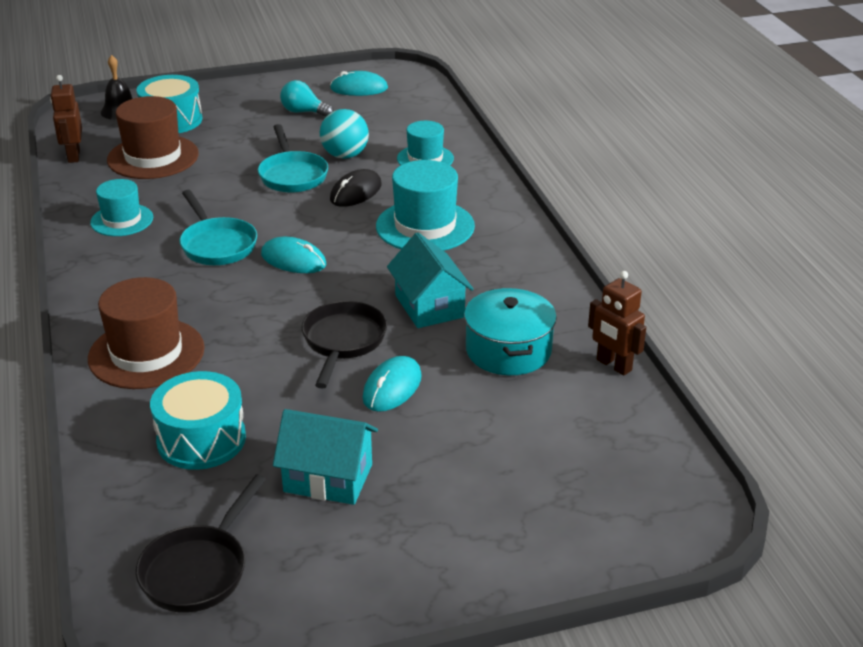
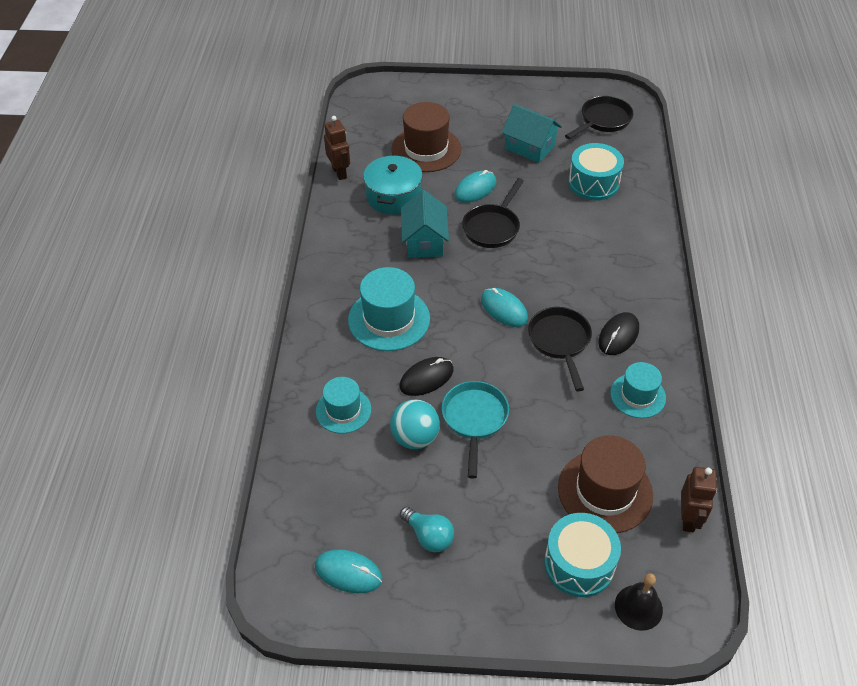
camera: 160 degrees left, 15 degrees up
brown hat [88,277,205,389] -> brown hat moved to [391,102,461,172]
turquoise pan [179,190,257,265] -> black pan [528,307,592,391]
none -> black mouse [598,312,639,355]

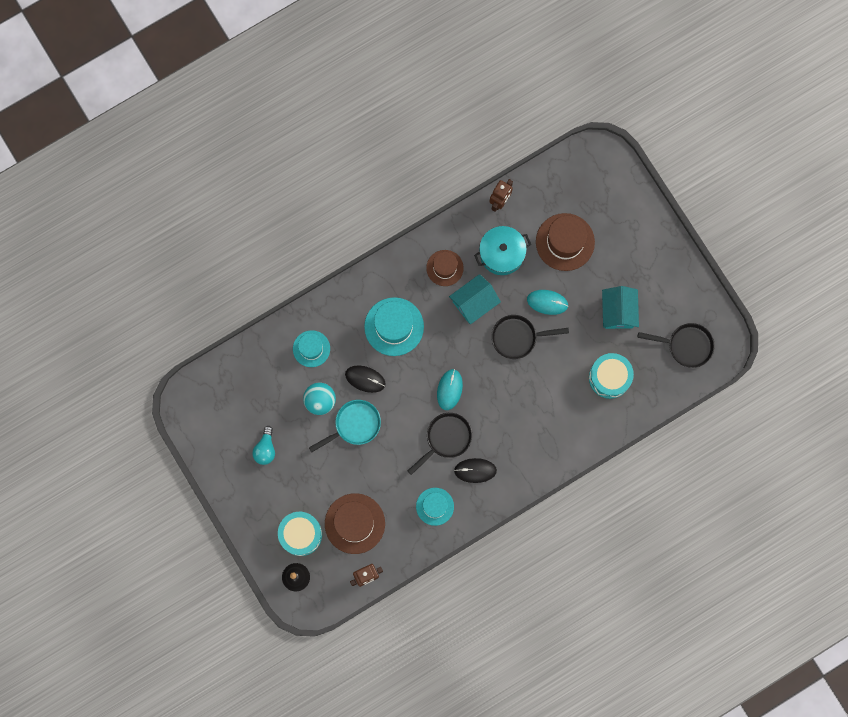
camera: 55 degrees right, 30 degrees up
turquoise mouse [315,549,382,593] -> none
none -> brown hat [426,250,464,286]

